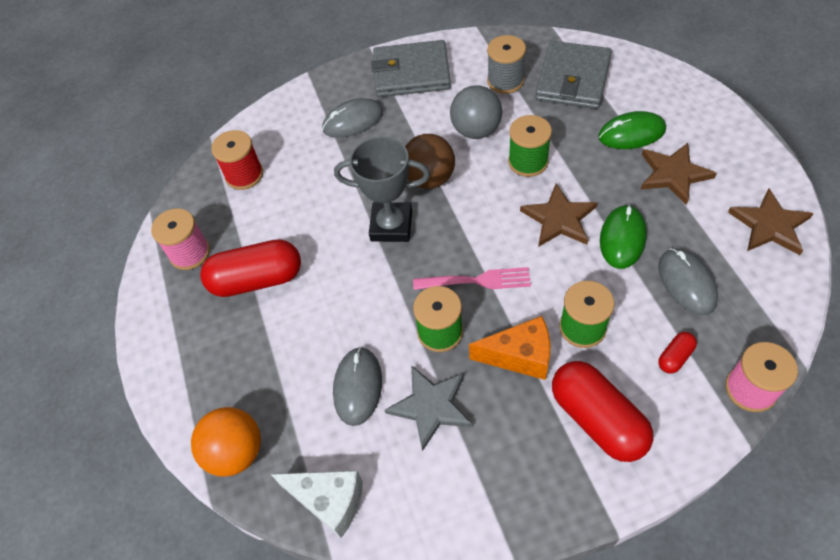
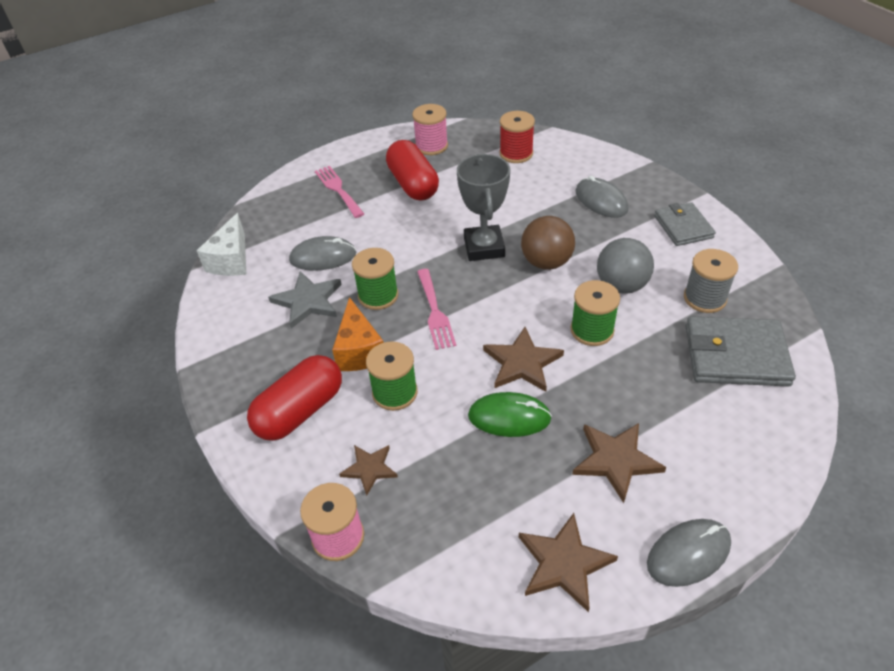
camera: 75 degrees right, 10 degrees down
orange ball [191,407,261,477] -> none
grey wallet [371,40,451,97] -> grey wallet [654,202,716,246], size x0.64
green mouse [598,111,666,149] -> none
grey mouse [658,248,718,315] -> grey mouse moved to [647,519,731,587]
red capsule [658,332,697,373] -> brown star [339,445,398,496]
none -> pink fork [315,166,364,218]

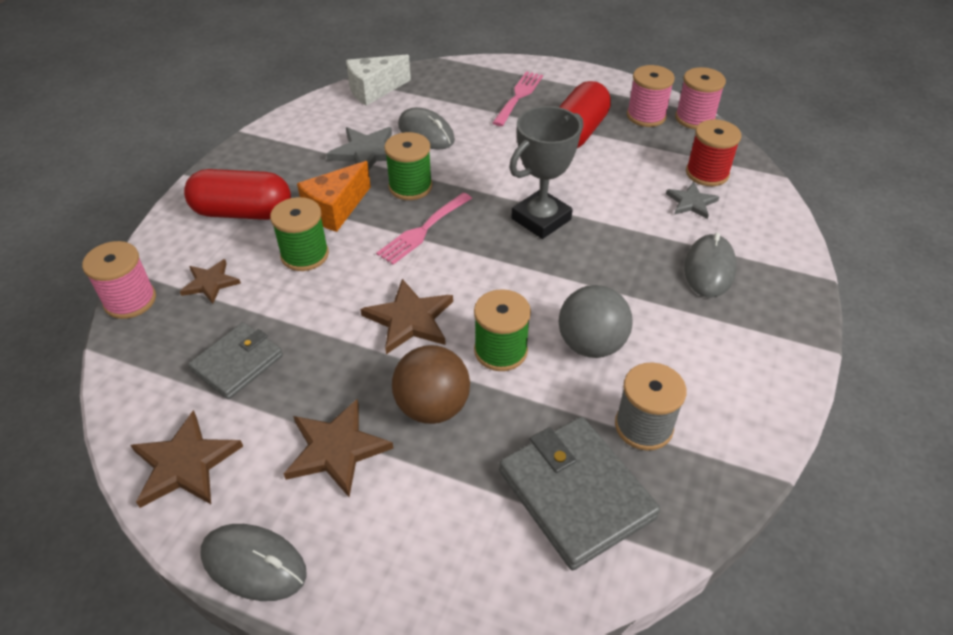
camera: 50 degrees right, 0 degrees up
green mouse [468,392,552,437] -> none
brown ball [521,216,575,270] -> brown ball moved to [392,345,470,424]
grey wallet [654,202,716,246] -> grey wallet moved to [188,322,283,399]
none -> grey star [666,182,719,219]
none -> pink spool [675,67,726,129]

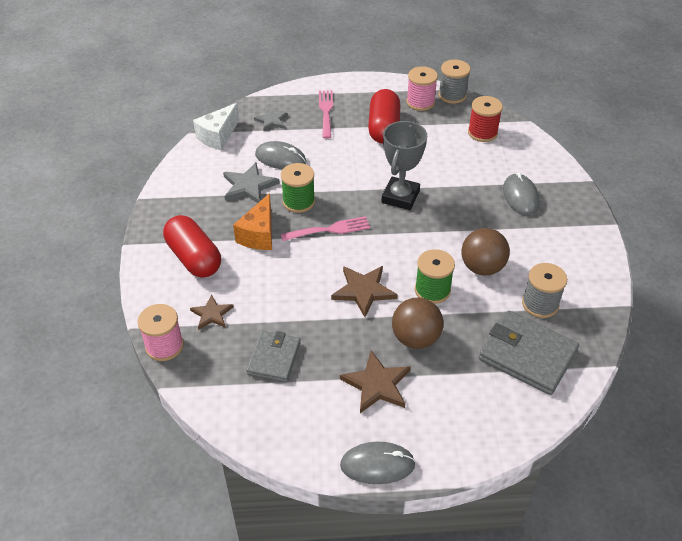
camera: 25 degrees left, 0 degrees up
brown star [131,410,243,508] -> none
red capsule [184,169,291,220] -> red capsule turned 75 degrees clockwise [163,215,221,278]
green spool [270,197,329,271] -> none
pink fork [376,193,472,265] -> pink fork turned 120 degrees counterclockwise [281,216,370,241]
grey ball [559,285,633,358] -> brown ball [461,228,510,275]
grey star [666,182,719,219] -> grey star moved to [254,108,288,131]
pink spool [675,67,726,129] -> grey spool [438,60,471,104]

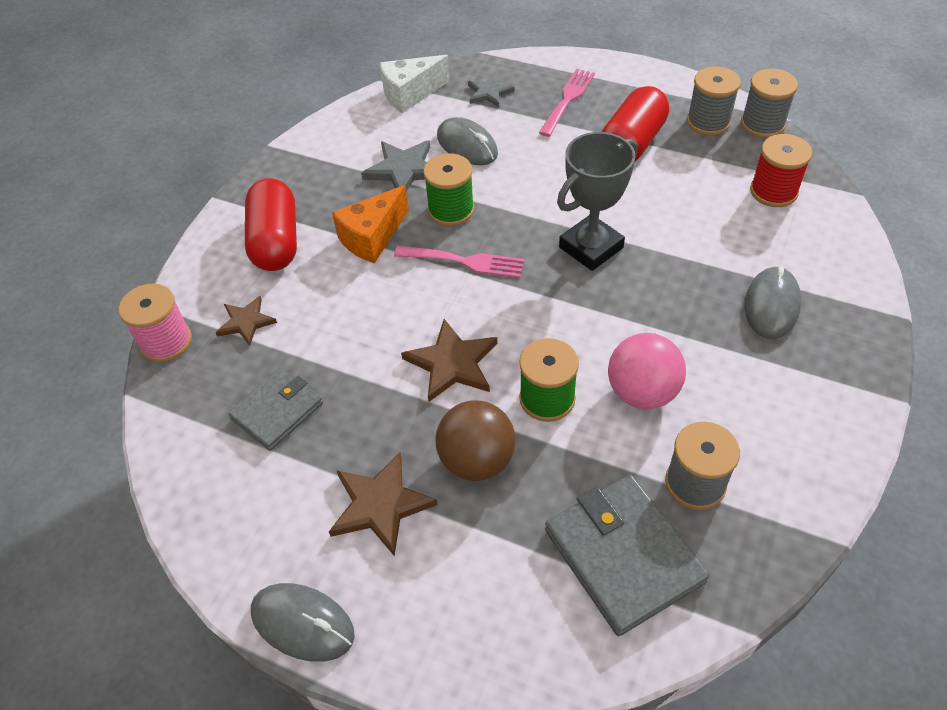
camera: 30 degrees right, 5 degrees up
pink spool [406,66,438,111] -> grey spool [687,67,741,135]
brown ball [461,228,510,275] -> pink ball [608,333,686,409]

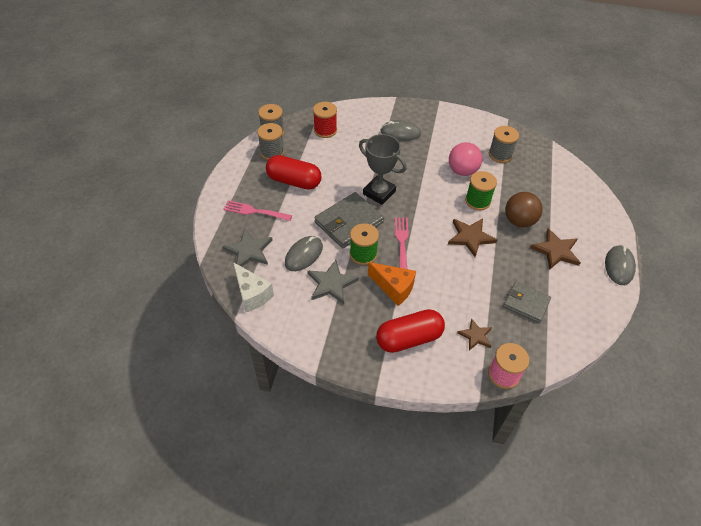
camera: 105 degrees left, 0 degrees up
grey star [468,74,514,107] -> grey star [222,229,273,267], size x1.56
grey wallet [545,475,710,636] -> grey wallet moved to [314,192,384,248]

